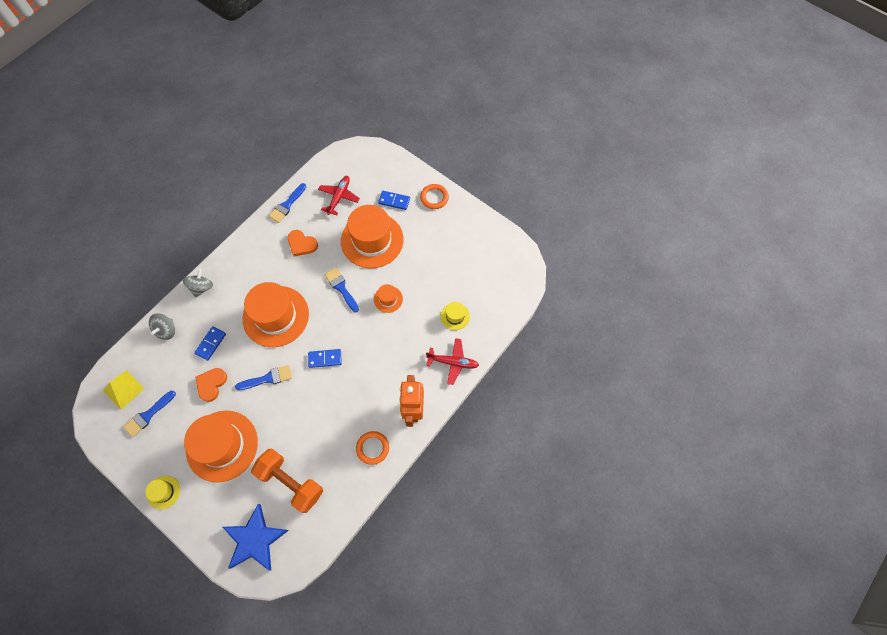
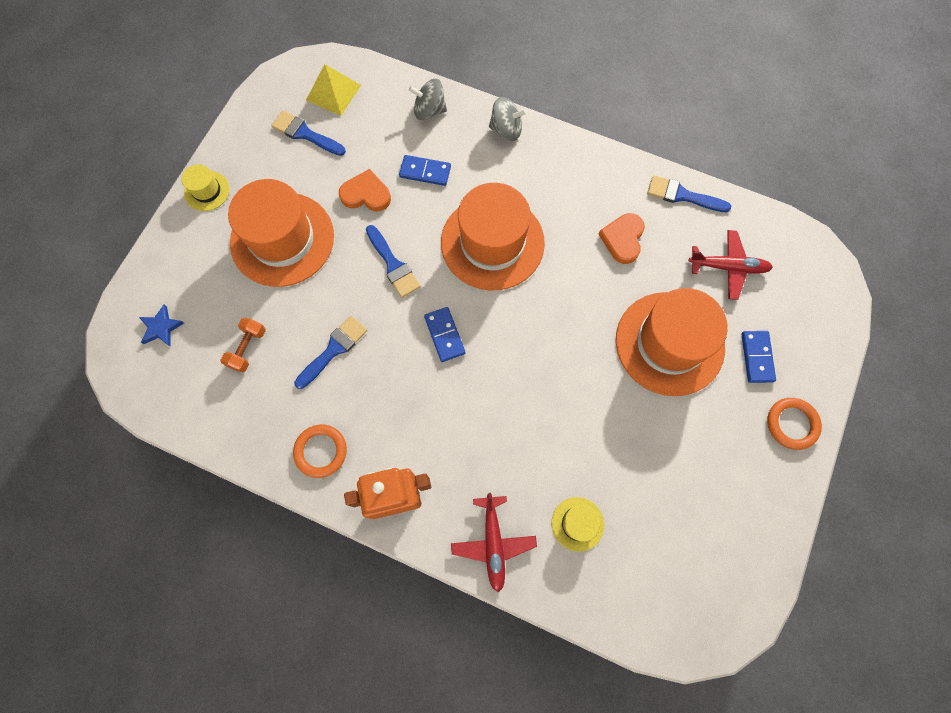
camera: 75 degrees right, 5 degrees up
blue star [223,504,289,571] -> blue star [139,305,184,347], size x0.47
orange dumbbell [251,449,323,513] -> orange dumbbell [220,318,266,373], size x0.50
blue brush [325,268,359,312] -> blue brush moved to [294,316,367,389]
orange hat [374,284,403,313] -> none

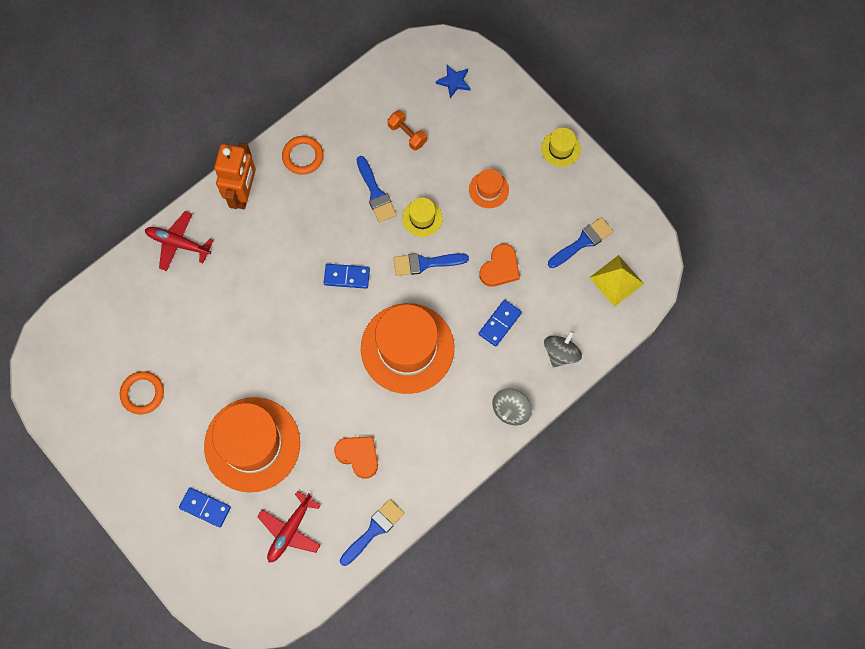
camera: 115 degrees right, 0 degrees up
orange hat [228,179,334,287] -> orange hat [469,169,509,208], size x0.45
yellow hat [552,497,604,552] -> yellow hat moved to [402,198,443,237]
orange ring [767,398,822,450] -> orange ring moved to [120,371,164,414]

